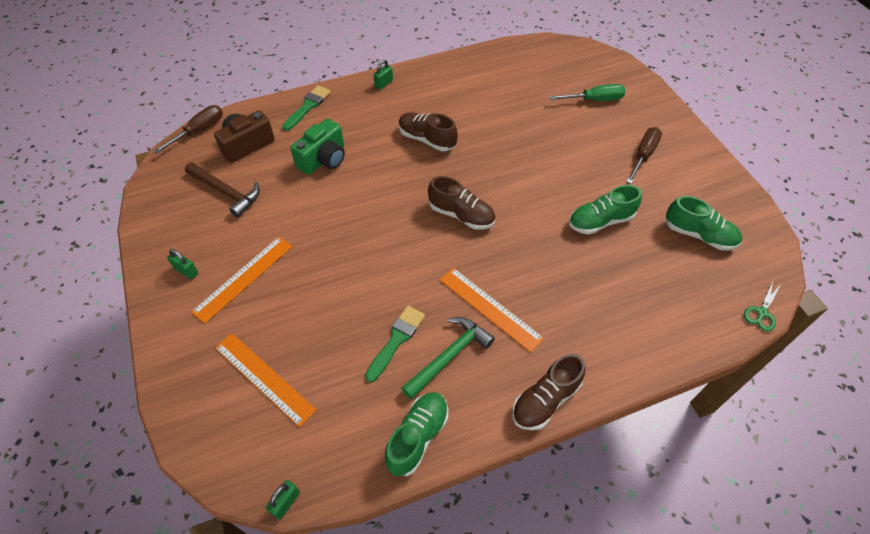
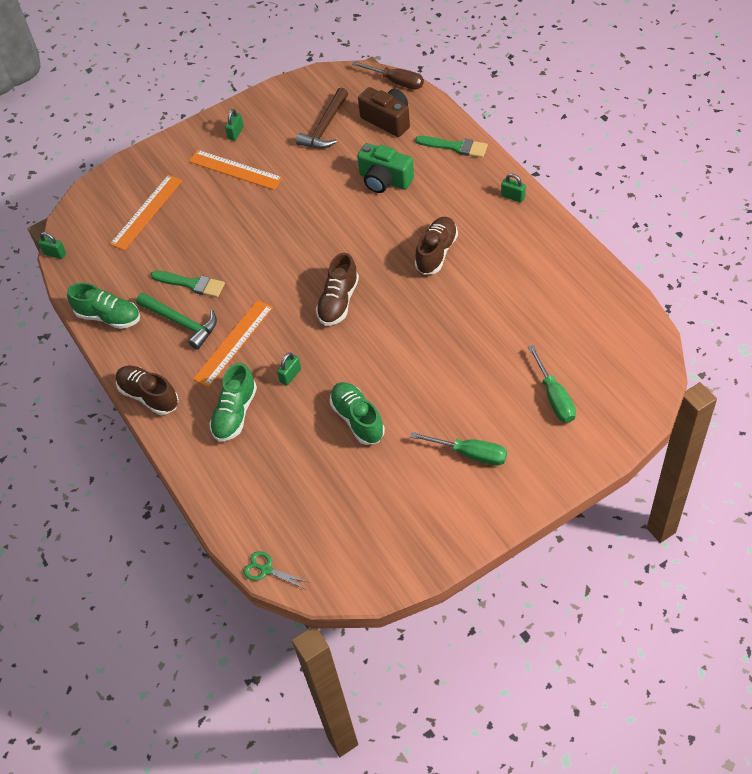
camera: 85 degrees right, 0 degrees up
brown screwdriver [626,127,662,184] -> green screwdriver [410,432,507,466]
green shoe [666,196,742,250] -> green shoe moved to [209,363,257,442]
none -> green padlock [277,352,301,386]

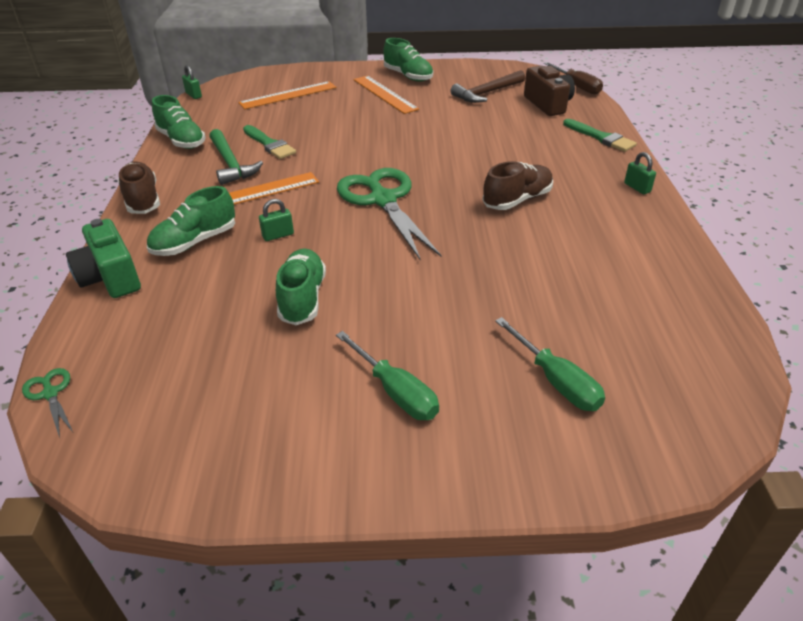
camera: 25 degrees right, 15 degrees down
green padlock [225,109,244,141] -> green shoe [383,38,433,82]
brown shoe [316,253,359,326] -> green scissors [337,168,441,261]
green camera [357,143,414,193] -> green camera moved to [66,219,141,298]
green screwdriver [528,345,576,423] -> green screwdriver turned 45 degrees counterclockwise [495,317,605,411]

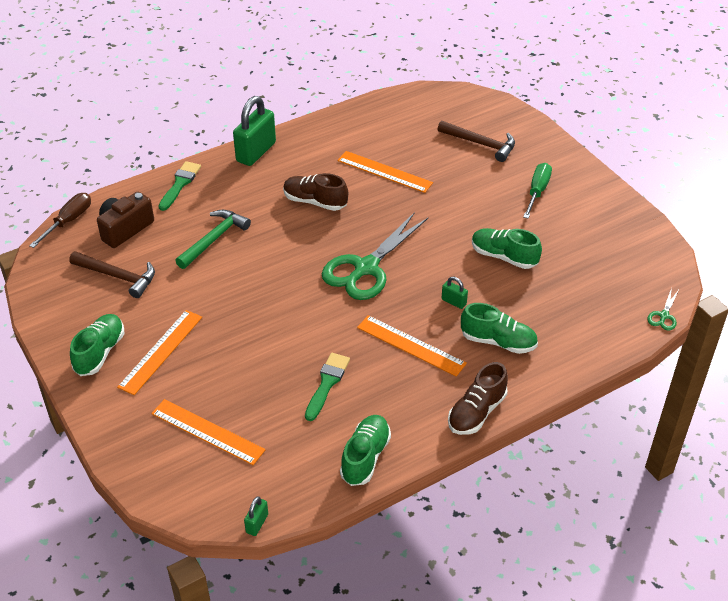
camera: 120 degrees left, 5 degrees up
green camera [66,219,141,298] -> none
green hammer [209,129,263,185] -> green hammer moved to [175,210,251,269]
green shoe [276,249,326,325] -> green shoe turned 60 degrees clockwise [472,228,542,269]
green screwdriver [495,317,605,411] -> brown hammer [438,121,515,162]
green padlock [624,152,656,194] -> green padlock [233,96,276,166], size x2.18
none -> orange ruler [337,151,433,193]

